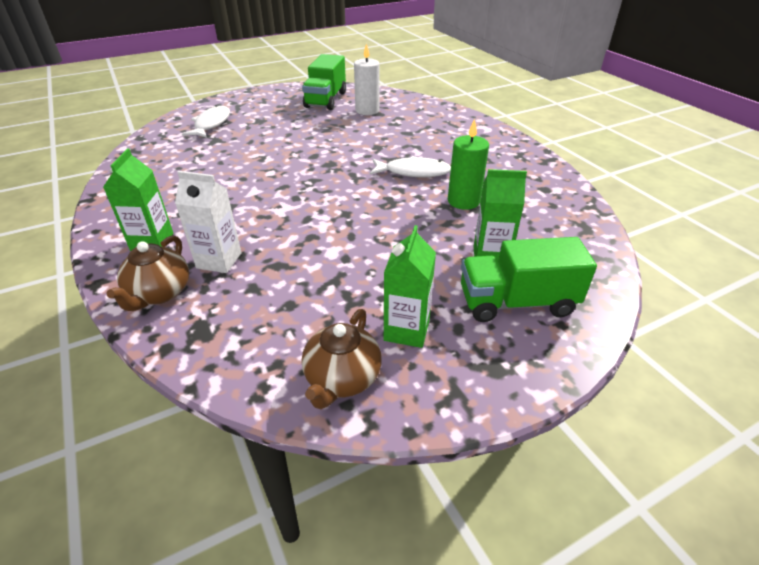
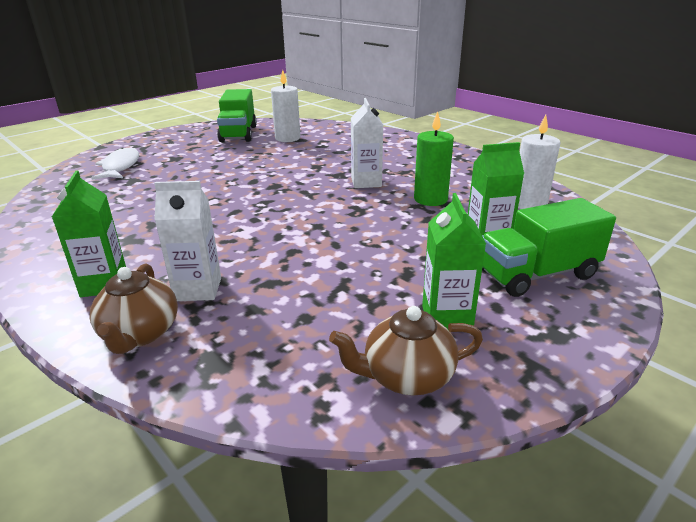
camera: 15 degrees left, 10 degrees down
brown teapot [302,309,382,409] -> brown teapot turned 75 degrees clockwise [329,306,483,395]
white fish [370,156,451,177] -> white carton [351,98,383,188]
none -> white candle [518,115,561,209]

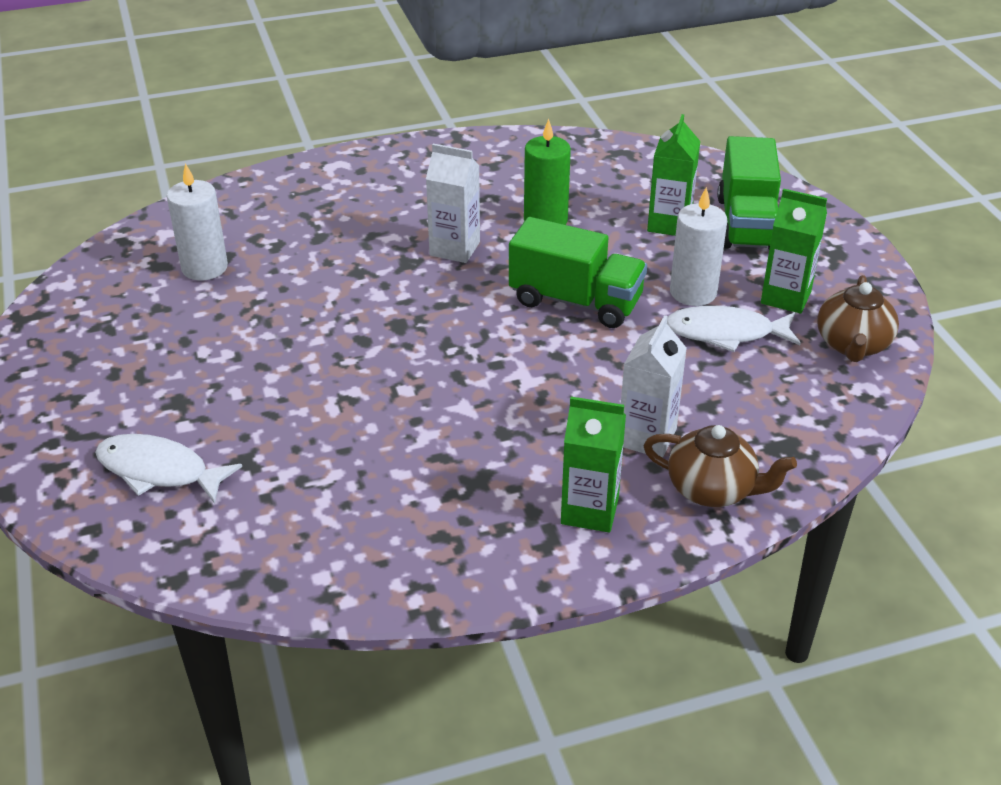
camera: 65 degrees left, 10 degrees up
green truck [217,89,257,142] -> green truck moved to [509,217,647,328]
white candle [518,115,561,209] -> white candle moved to [670,187,727,306]
none -> white fish [667,306,801,352]

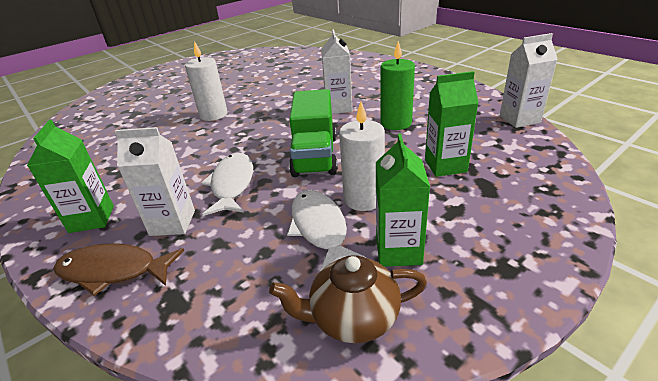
camera: 70 degrees right, 5 degrees down
white fish [95,434,242,504] -> white fish moved to [201,153,253,216]
white candle [167,163,228,281] -> white candle moved to [185,41,227,121]
brown teapot [643,425,797,507] -> brown fish [53,243,184,296]
green truck [717,136,781,249] -> none
none -> white carton [500,33,558,128]

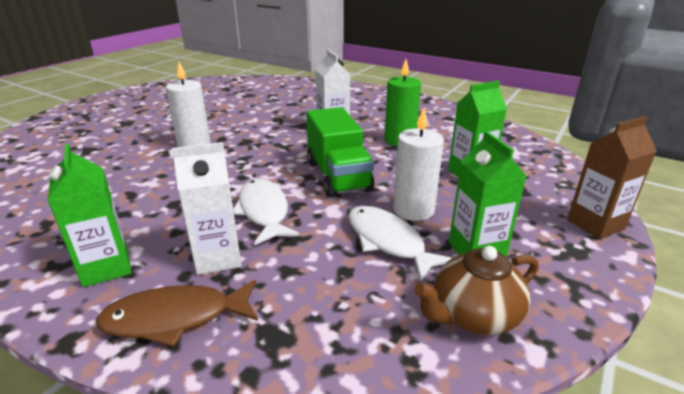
camera: 20 degrees left, 5 degrees down
white carton [500,33,558,128] -> none
none -> brown carton [567,116,657,239]

